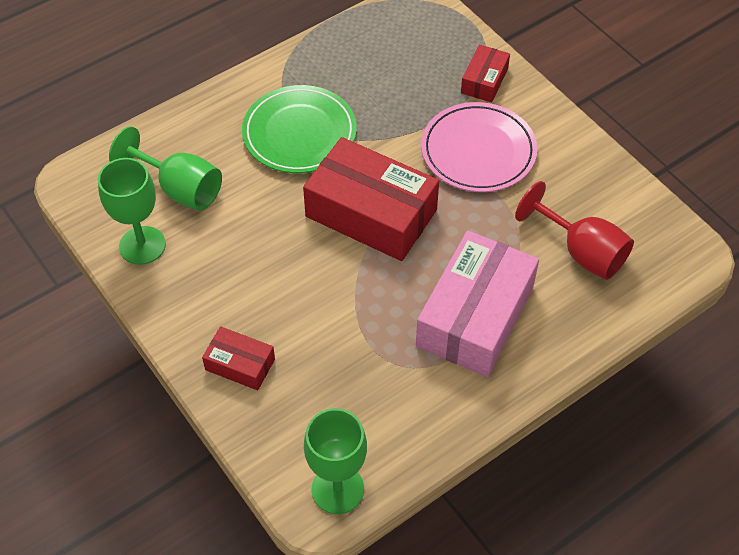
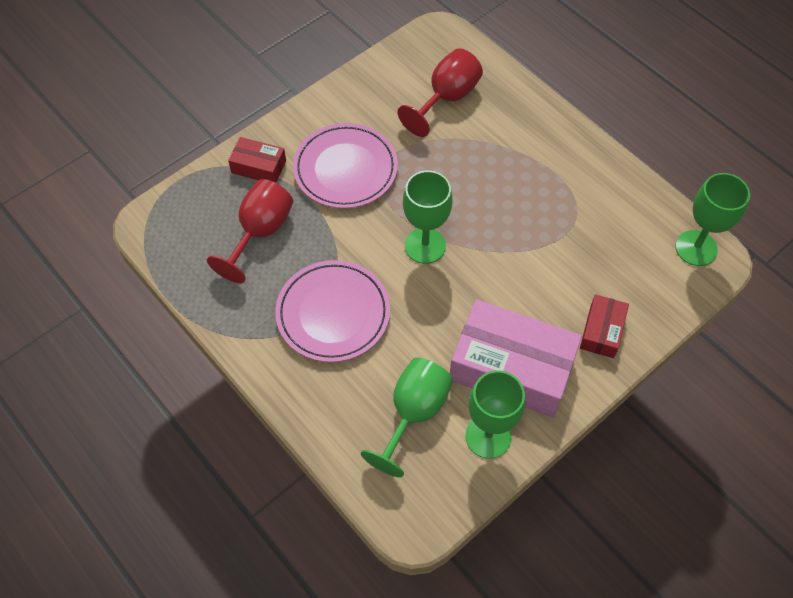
camera: 95 degrees left, 5 degrees up
green plate [242,85,357,173] -> pink plate [275,260,390,362]
red box [303,137,439,261] -> green goblet [403,170,452,264]
pink box [416,230,539,377] -> pink box moved to [450,299,582,417]
none -> red goblet [207,179,293,283]

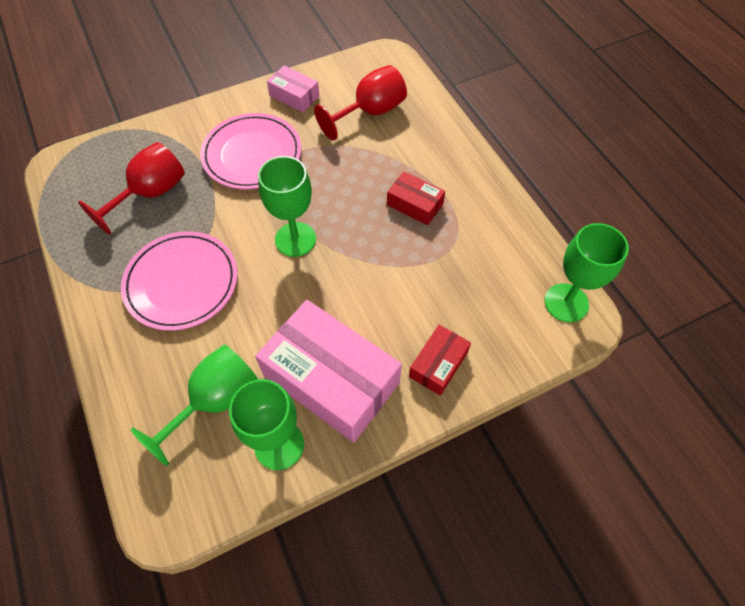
camera: 15 degrees right, 0 degrees up
red box [228,137,286,183] -> red box moved to [387,171,445,226]
none -> pink box [267,65,319,113]

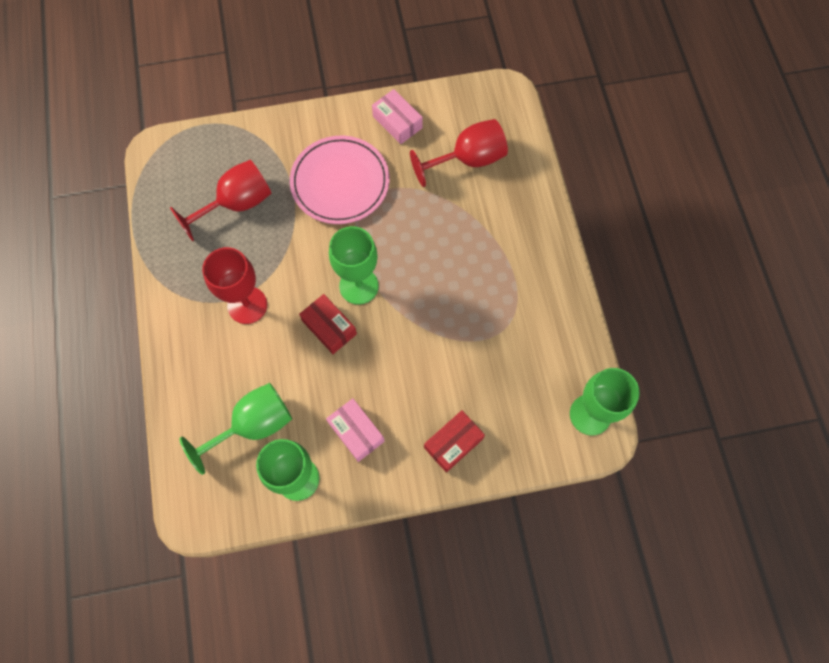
camera: 15 degrees right, 10 degrees up
pink plate [121,231,238,331] -> red goblet [202,247,267,324]
pink box [255,300,402,443] -> pink box [326,398,385,462], size x0.49
red box [387,171,445,226] -> red box moved to [299,294,357,354]

